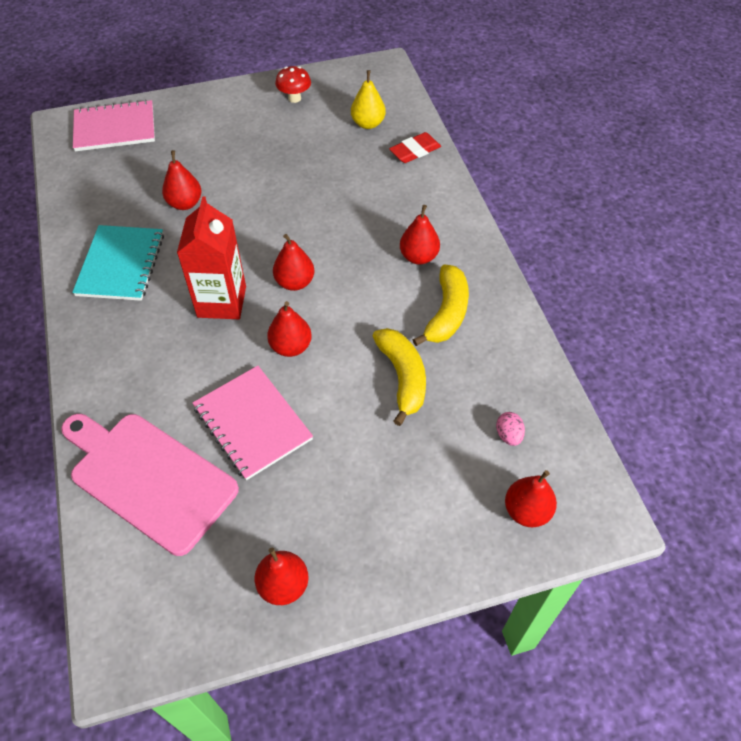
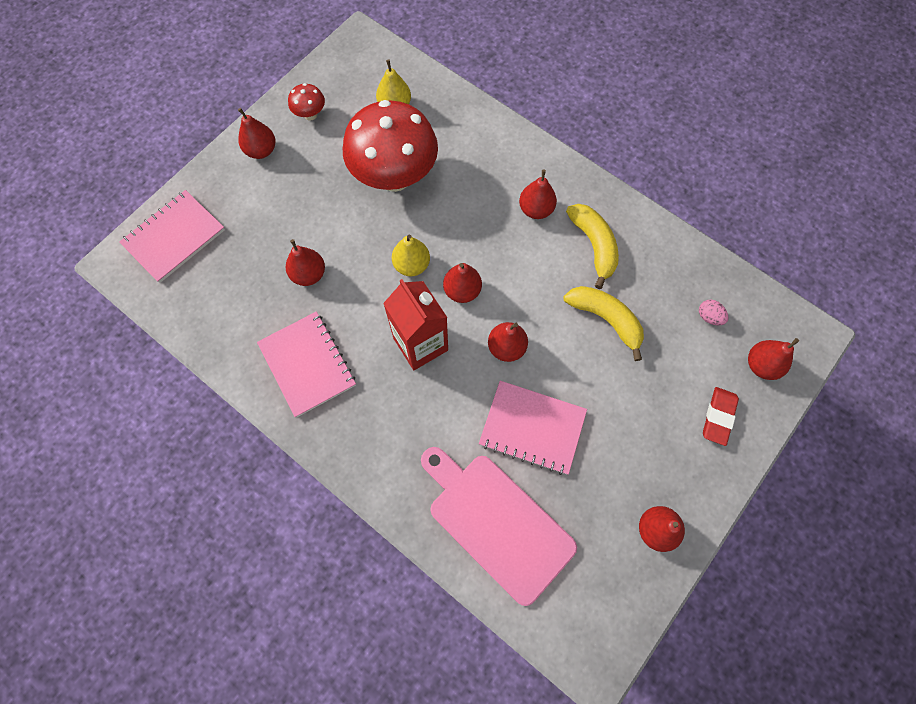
camera: 35 degrees left, 15 degrees up
pink cutting board [61,414,239,556] -> pink cutting board turned 45 degrees clockwise [421,447,577,606]
turquoise notebook [72,225,164,301] -> pink notebook [257,312,356,418]
red eraser [389,132,441,163] -> red eraser moved to [703,387,739,446]
none -> red pear [238,108,275,159]
none -> red mushroom [343,100,438,192]
none -> yellow pear [392,234,430,276]

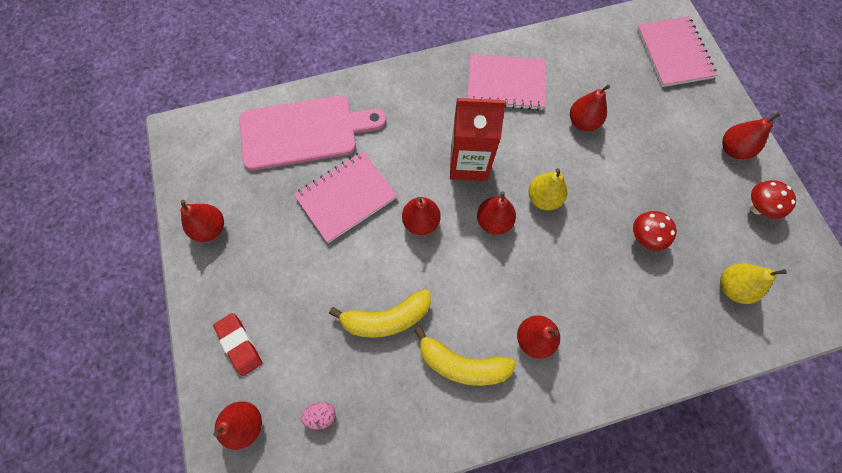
camera: 125 degrees right, 0 degrees up
red mushroom [343,100,438,192] -> red mushroom [633,211,677,251], size x0.42

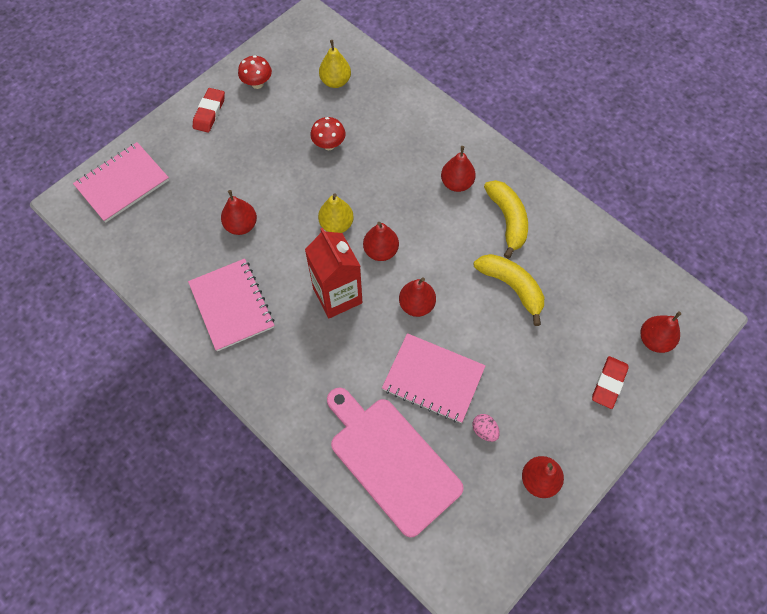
camera: 120 degrees left, 5 degrees down
pink egg [301,402,336,429] -> pink egg moved to [472,414,500,442]
red pear [722,112,781,159] -> red eraser [193,88,225,132]

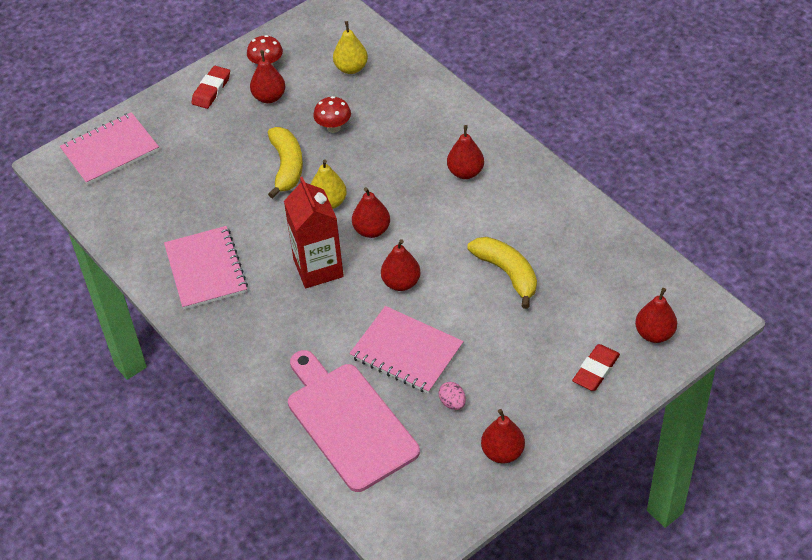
camera: 10 degrees right, 15 degrees down
red pear [221,190,257,235] -> red pear moved to [250,50,285,103]
yellow banana [484,180,528,259] -> yellow banana moved to [268,127,303,199]

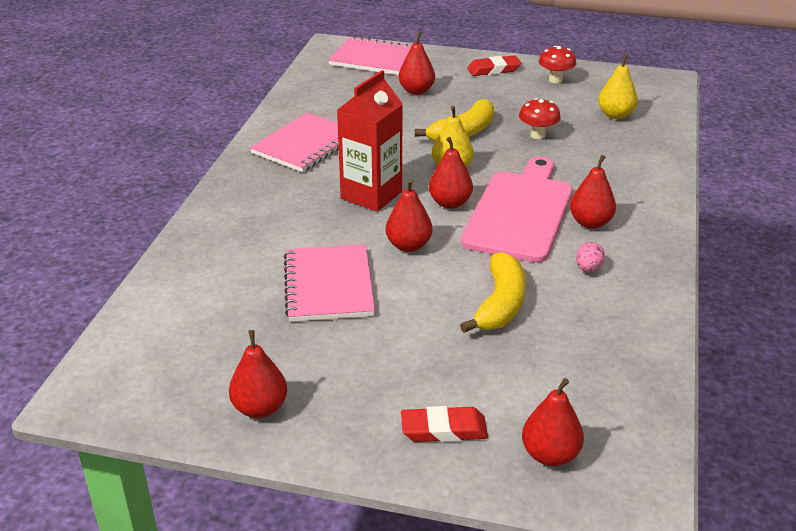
camera: 50 degrees right, 15 degrees down
red pear [250,50,285,103] -> red pear moved to [398,32,435,95]
pink cutting board [288,350,420,492] -> pink cutting board moved to [461,156,573,263]
pink egg [438,382,466,410] -> pink egg moved to [576,242,605,272]

